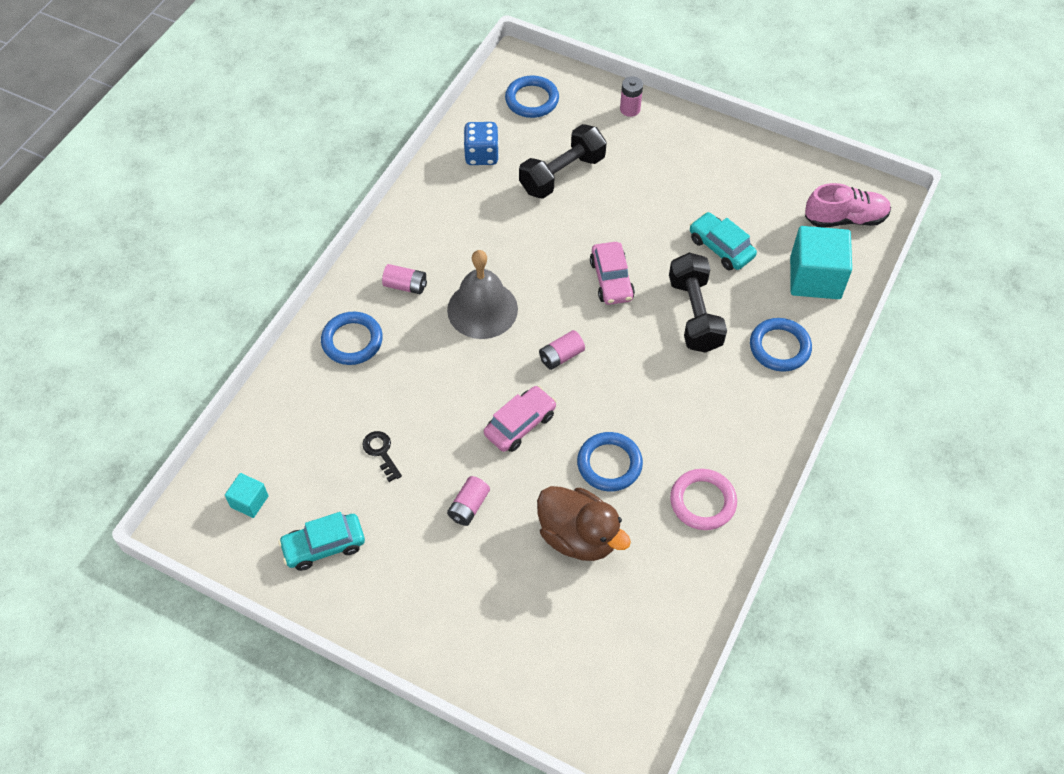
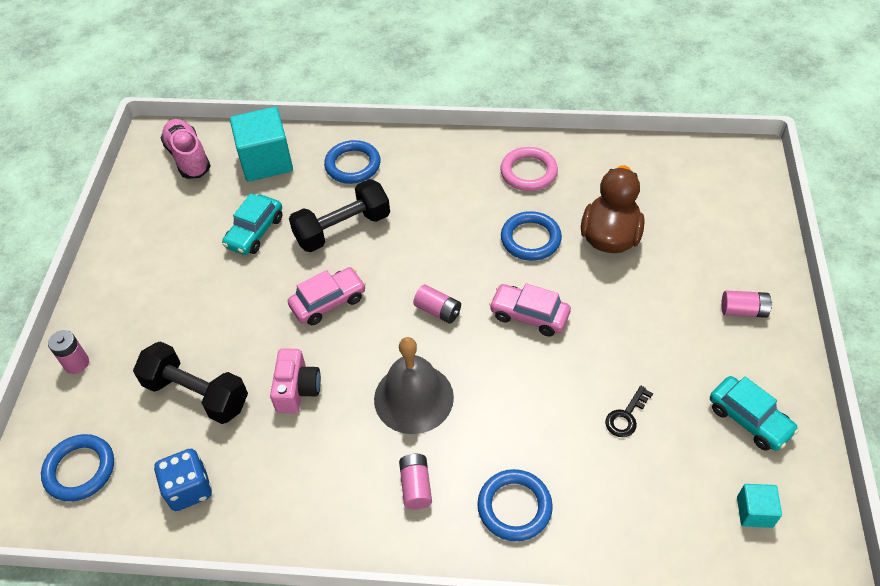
camera: 110 degrees left, 5 degrees down
pink battery [447,476,490,526] -> pink battery moved to [721,290,772,318]
none -> pink camera [270,348,321,413]

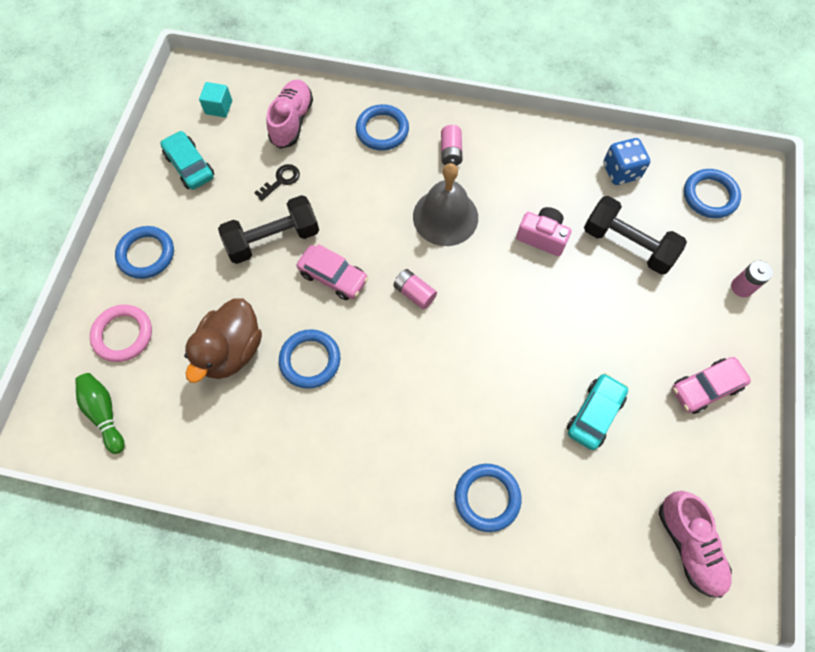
camera: 175 degrees left, 15 degrees up
turquoise cube [230,107,293,181] -> none
pink camera [270,348,321,413] -> pink camera turned 105 degrees clockwise [516,207,571,256]
pink car [288,267,366,325] -> pink car moved to [672,357,751,414]
black dumbbell [289,179,390,252] -> black dumbbell moved to [218,195,319,264]
pink ring [500,147,558,191] -> pink ring moved to [90,304,152,362]
pink battery [721,290,772,318] -> blue ring [115,226,174,279]
none -> green bowling pin [75,373,125,454]
none -> pink shoe [266,80,313,149]

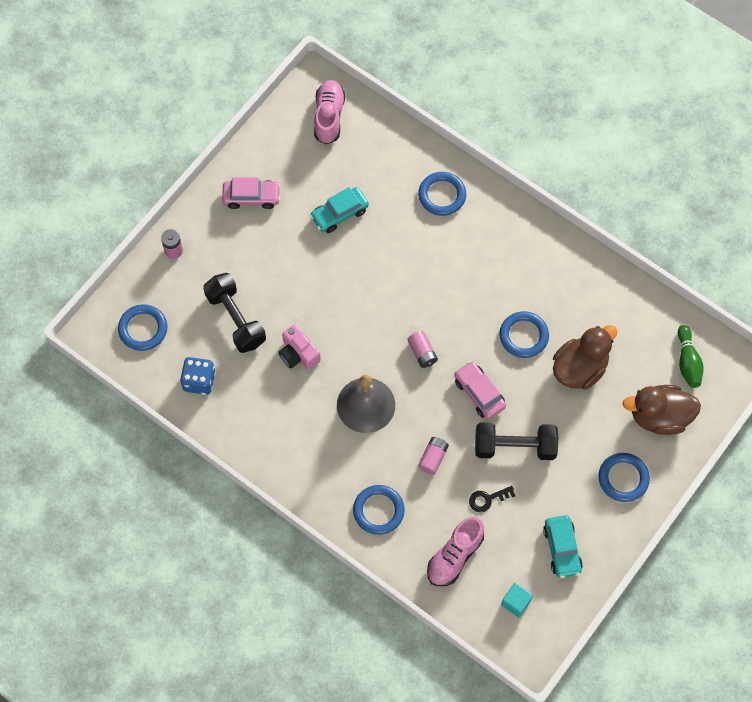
camera: 155 degrees left, 0 degrees up
pink ring [90,304,152,362] -> brown duck [623,385,701,435]
pink battery [441,125,462,166] -> pink battery moved to [418,437,449,475]

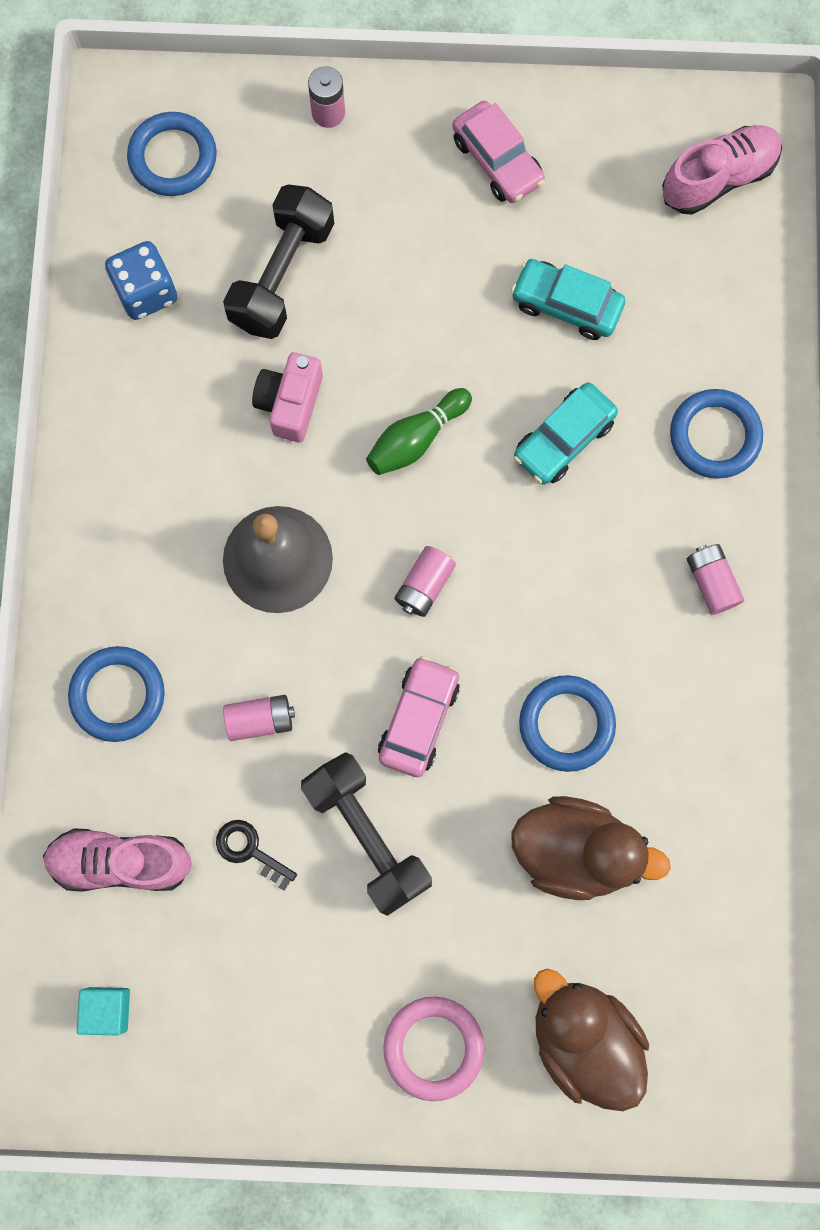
camera: 55 degrees right, 10 degrees up
turquoise car [543,515,583,578] -> turquoise car moved to [514,382,618,485]
blue ring [598,453,650,502] -> pink ring [383,996,484,1101]
green bowling pin [678,325,704,388] -> green bowling pin moved to [366,388,472,475]
none -> pink battery [687,544,744,615]

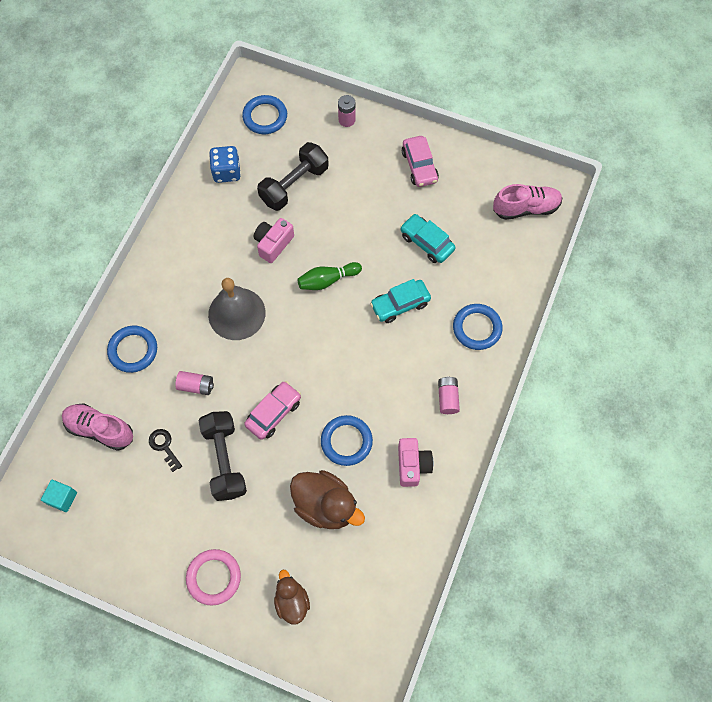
camera: 20 degrees right, 10 degrees down
pink battery [394,546,456,617] -> none
brown duck [534,969,649,1111] -> brown duck [274,570,310,625], size x0.62
none -> pink camera [398,438,433,487]

